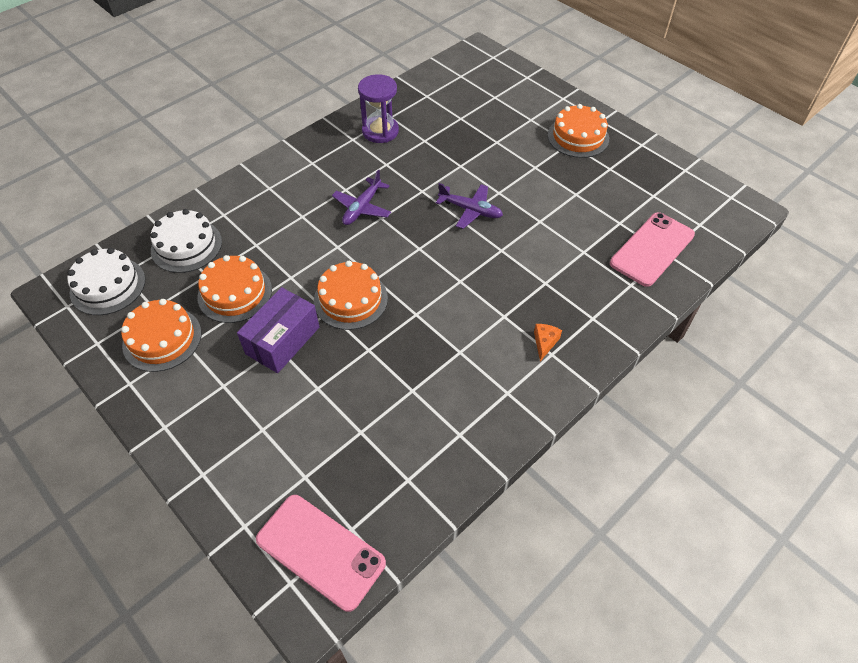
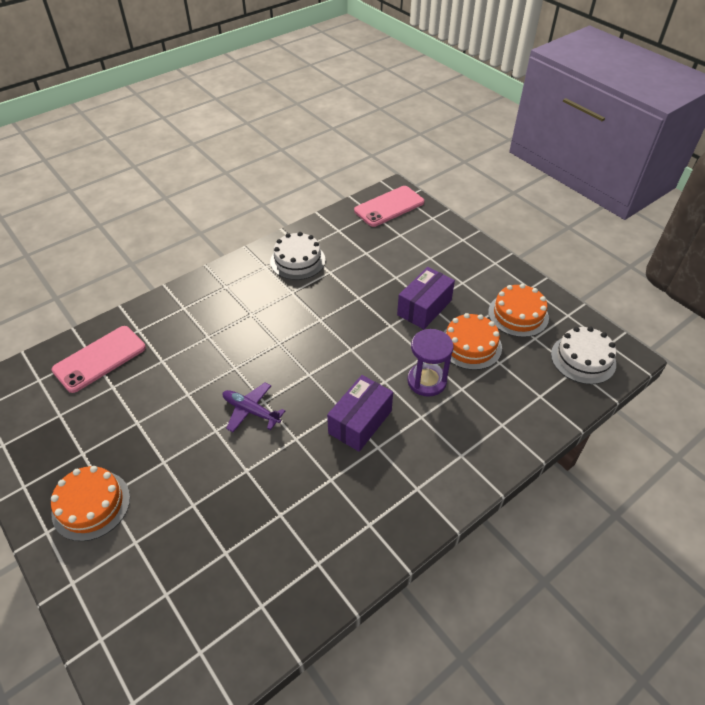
camera: 175 degrees left, 5 degrees down
white cake [150,209,222,273] -> white cake moved to [270,232,325,280]
pink phone [256,495,386,612] -> pink phone turned 75 degrees counterclockwise [354,186,424,227]
orange cake [314,261,388,330] -> none
purple plane [332,169,391,225] -> purple box [327,375,393,452]
purple hourglass [358,74,399,143] -> purple hourglass moved to [407,329,453,397]
orange cheese [534,324,562,361] -> none

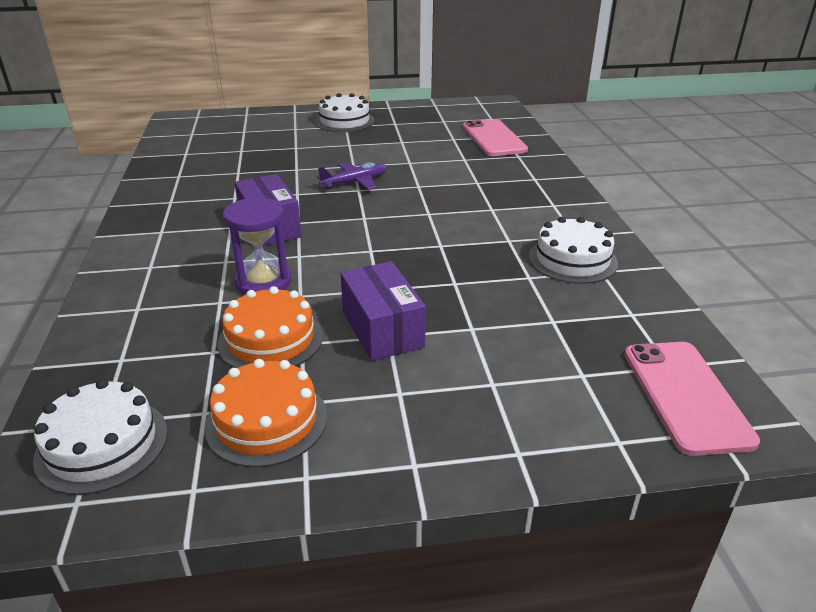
camera: 120 degrees right, 15 degrees down
orange cake [51,466,130,541] -> white cake [315,93,374,132]

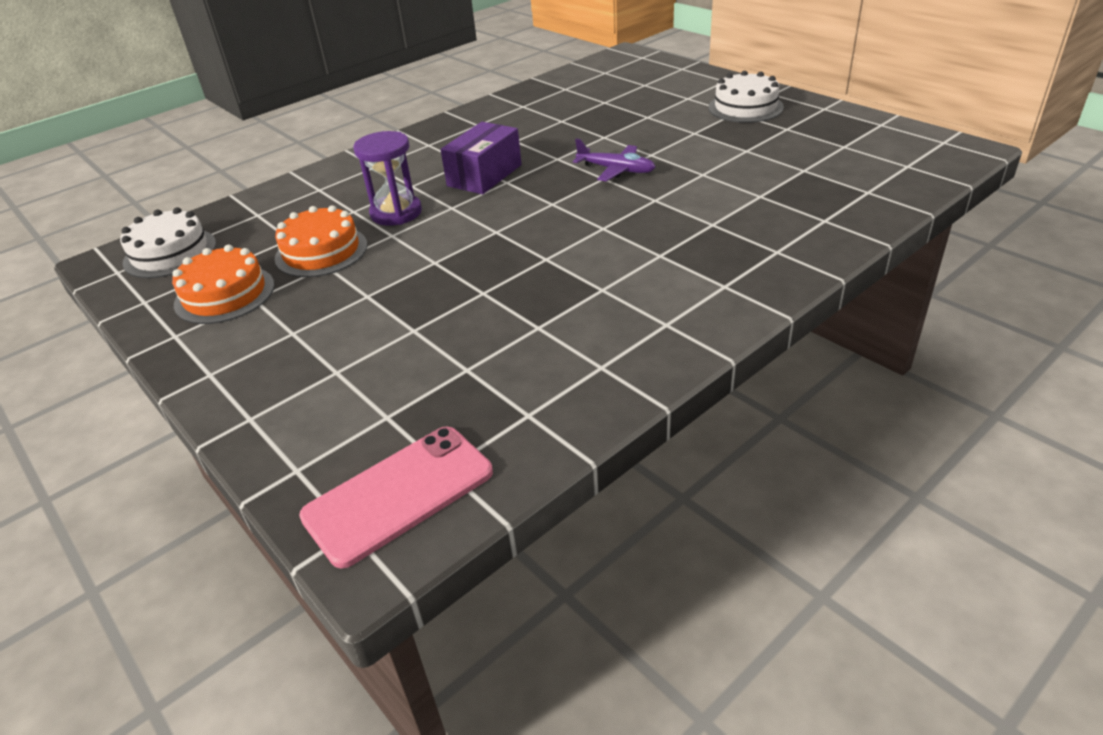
camera: 60 degrees right, 5 degrees up
purple box [340,261,426,361] -> none
pink phone [463,119,528,156] -> none
white cake [529,217,618,284] -> none

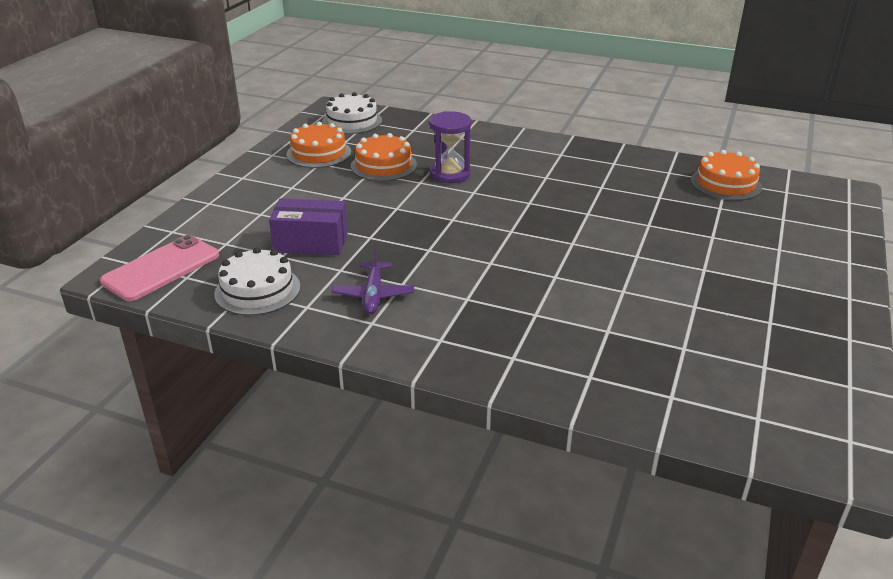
camera: 60 degrees right, 5 degrees down
pink phone [299,427,493,568] -> pink phone turned 75 degrees counterclockwise [100,235,219,301]
purple box [441,122,522,194] -> purple box moved to [269,198,347,255]
purple plane [573,138,656,182] -> purple plane moved to [332,247,414,314]
white cake [708,71,784,123] -> white cake moved to [214,247,300,316]
none -> orange cake [691,150,762,201]

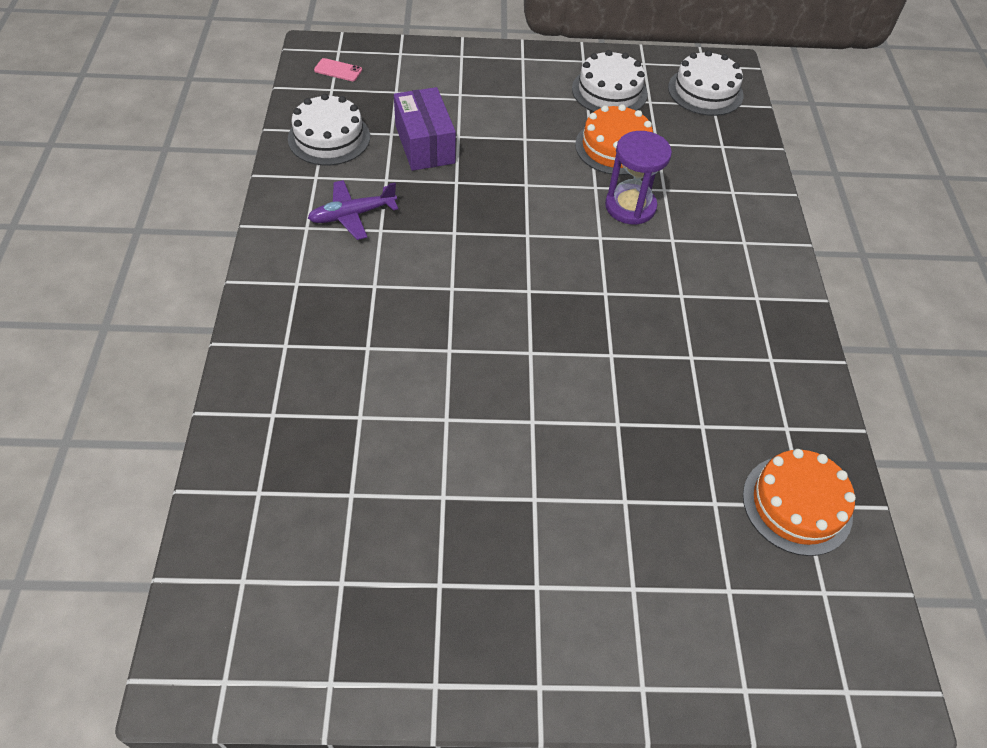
camera: 65 degrees right, 20 degrees up
pink phone [100,235,219,301] -> pink phone [314,58,362,81], size x0.44
orange cake [286,122,351,168] -> white cake [572,50,648,112]

